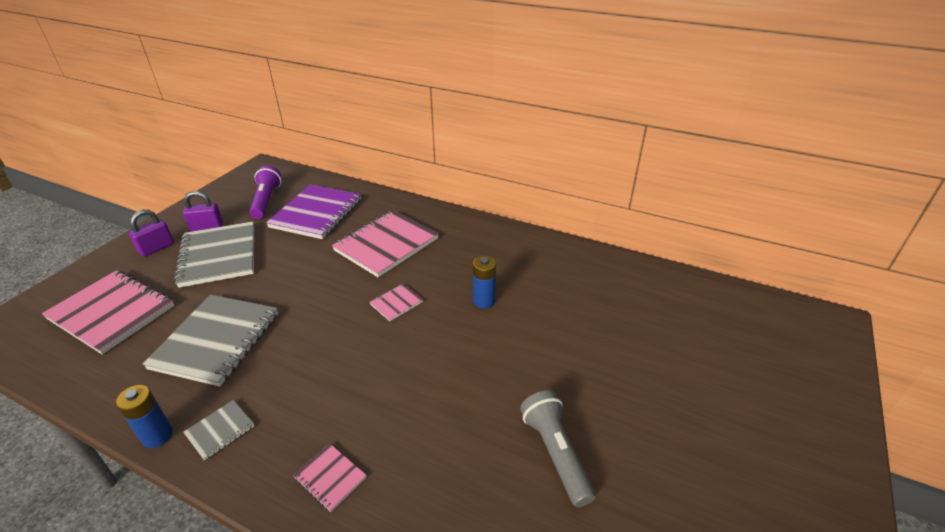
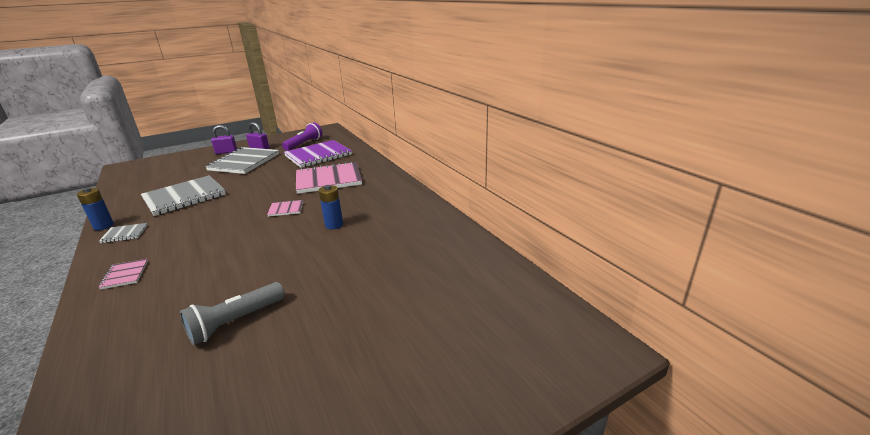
camera: 35 degrees right, 10 degrees down
pink notebook [42,270,174,354] -> none
grey flashlight [520,390,595,507] -> grey flashlight turned 150 degrees counterclockwise [180,282,285,345]

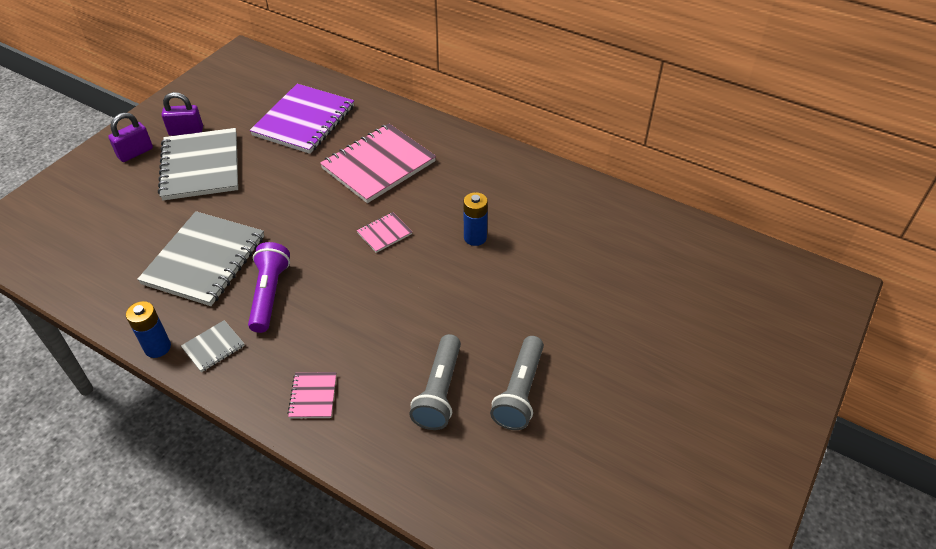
camera: 30 degrees left, 20 degrees up
pink notebook [98,259,148,290] -> pink notebook turned 45 degrees clockwise [287,372,336,418]
purple flashlight [282,122,322,151] -> purple flashlight moved to [248,242,290,333]
none -> grey flashlight [409,334,461,430]

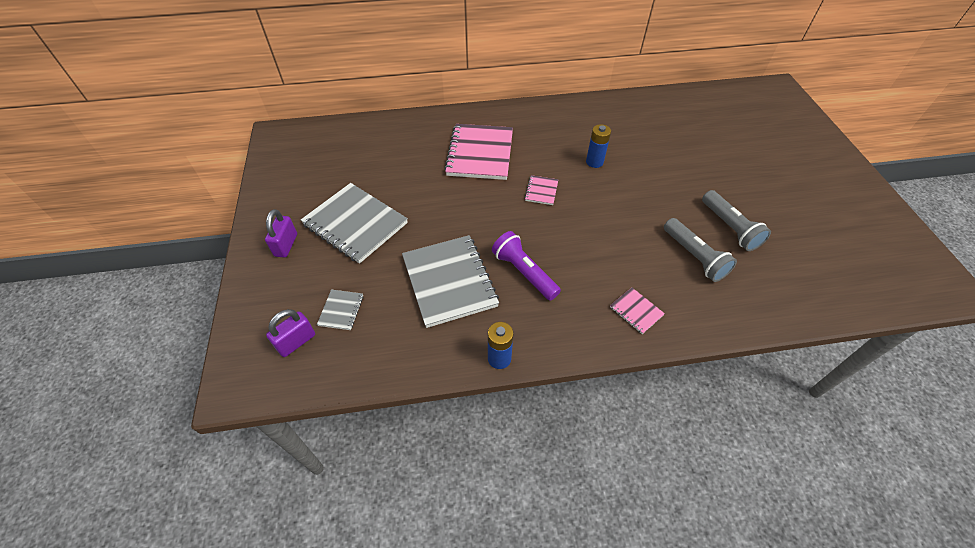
camera: 40 degrees left, 5 degrees up
purple padlock [162,92,203,136] -> purple padlock moved to [266,309,315,357]
grey notebook [181,320,245,372] -> grey notebook moved to [317,290,364,330]
purple notebook [250,84,354,154] -> none

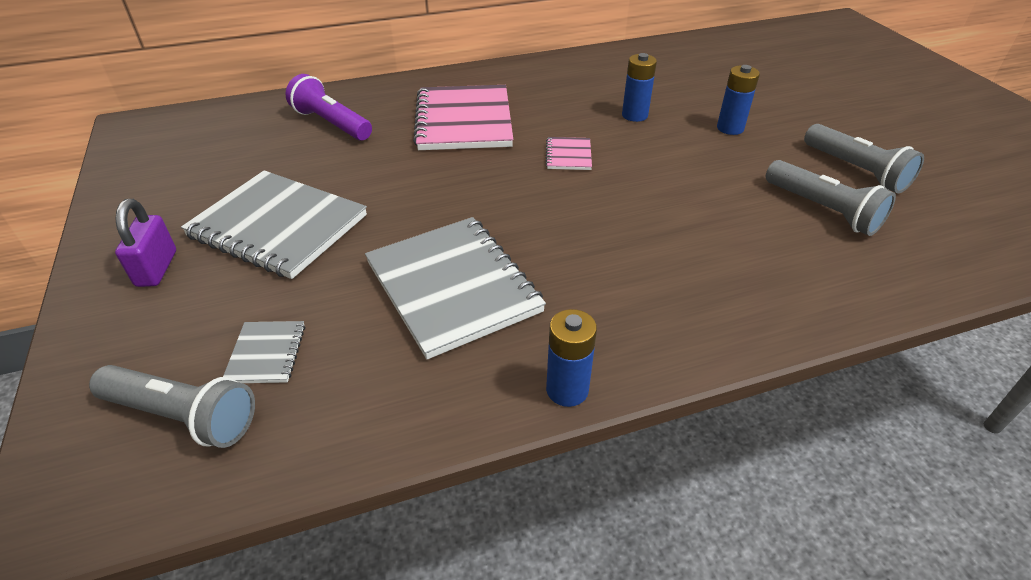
camera: 10 degrees left, 10 degrees down
purple padlock [266,309,315,357] -> grey flashlight [89,365,255,448]
purple flashlight [492,231,561,301] -> purple flashlight moved to [286,74,372,140]
pink notebook [610,288,665,334] -> none
none -> blue battery [717,65,760,135]

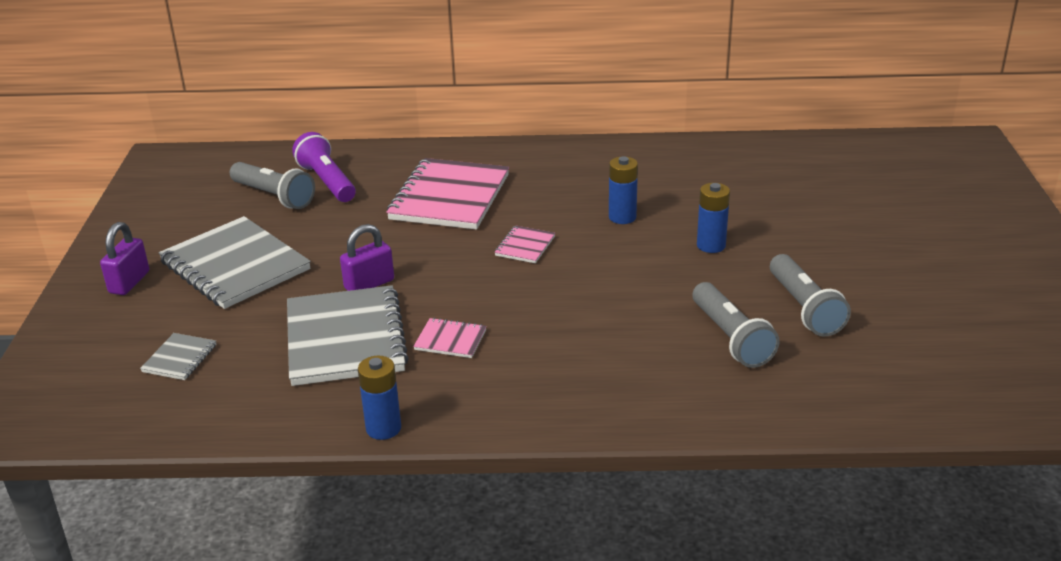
camera: 20 degrees right, 10 degrees down
grey flashlight [89,365,255,448] -> grey flashlight moved to [230,162,315,209]
none -> purple padlock [340,224,394,291]
none -> pink notebook [413,318,487,358]

